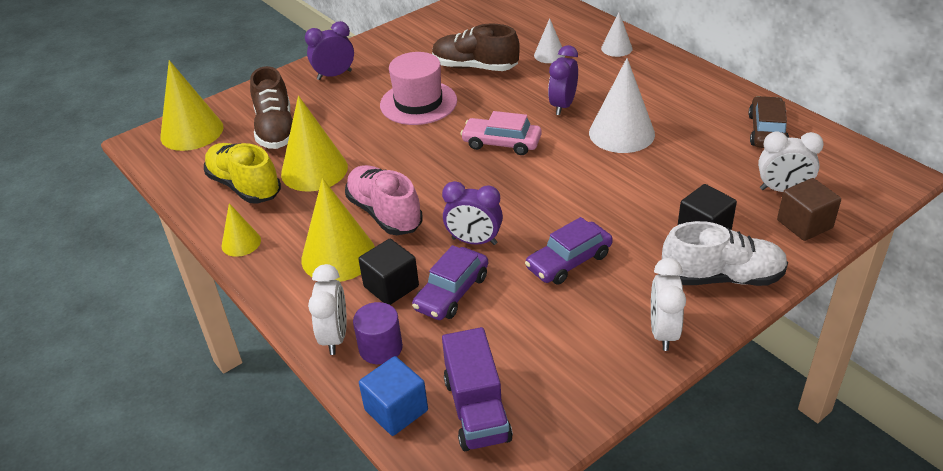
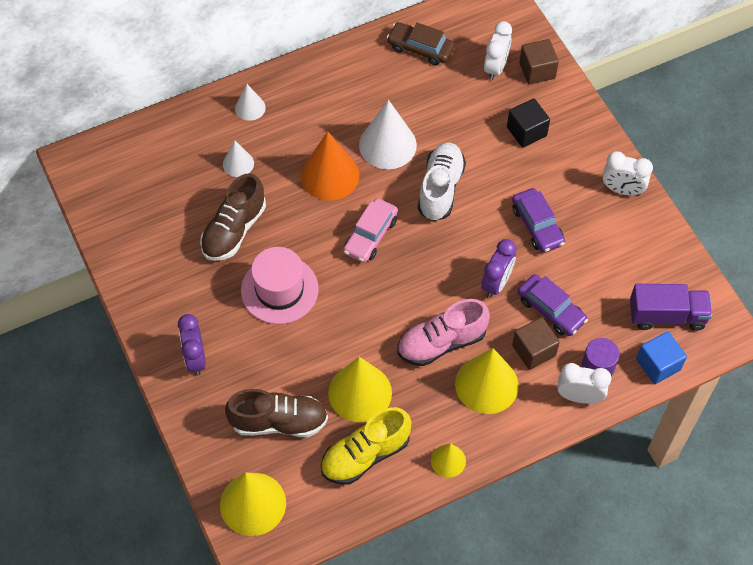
camera: 80 degrees left, 20 degrees up
black cube [358,239,419,305] -> brown cube [512,317,560,370]
purple clock [548,45,578,115] -> orange cone [301,132,359,201]
white shoe [662,221,788,286] -> white shoe moved to [418,142,466,221]

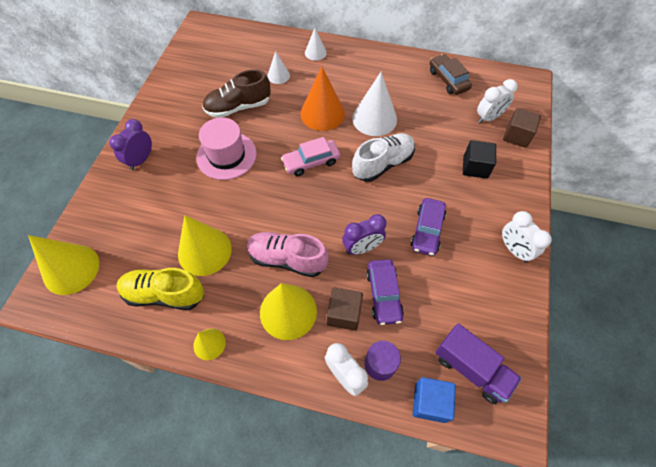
camera: 40 degrees right, 0 degrees up
brown shoe [225,389,328,437] -> none

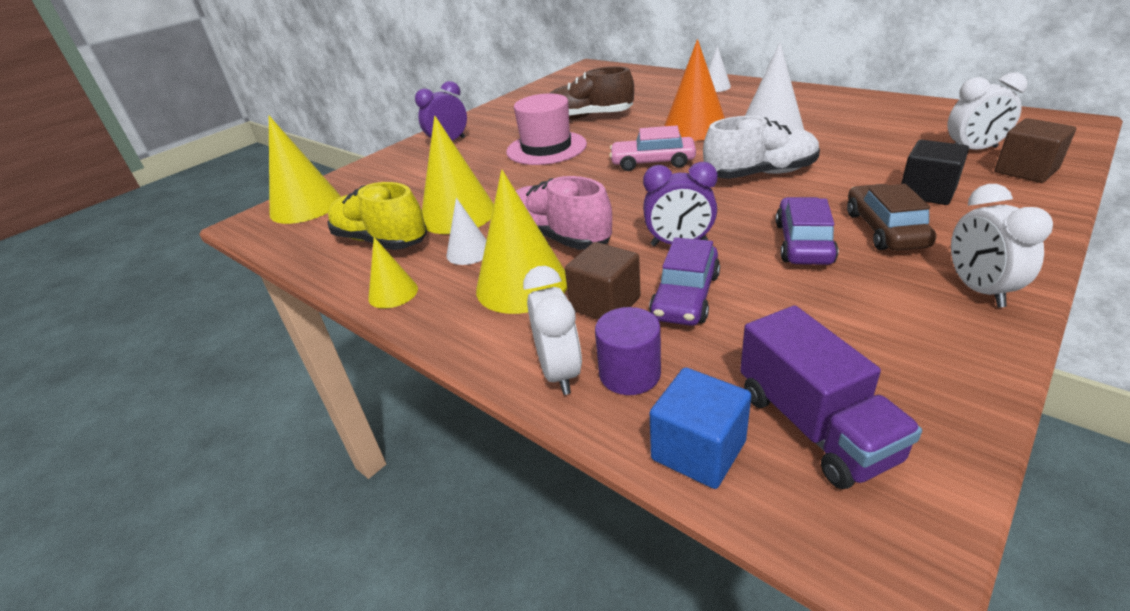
camera: 30 degrees right, 25 degrees down
white cone [267,51,290,84] -> white cone moved to [446,198,486,265]
purple car [410,198,446,256] -> purple car turned 150 degrees clockwise [776,197,838,265]
brown car [429,54,472,95] -> brown car moved to [847,184,936,251]

